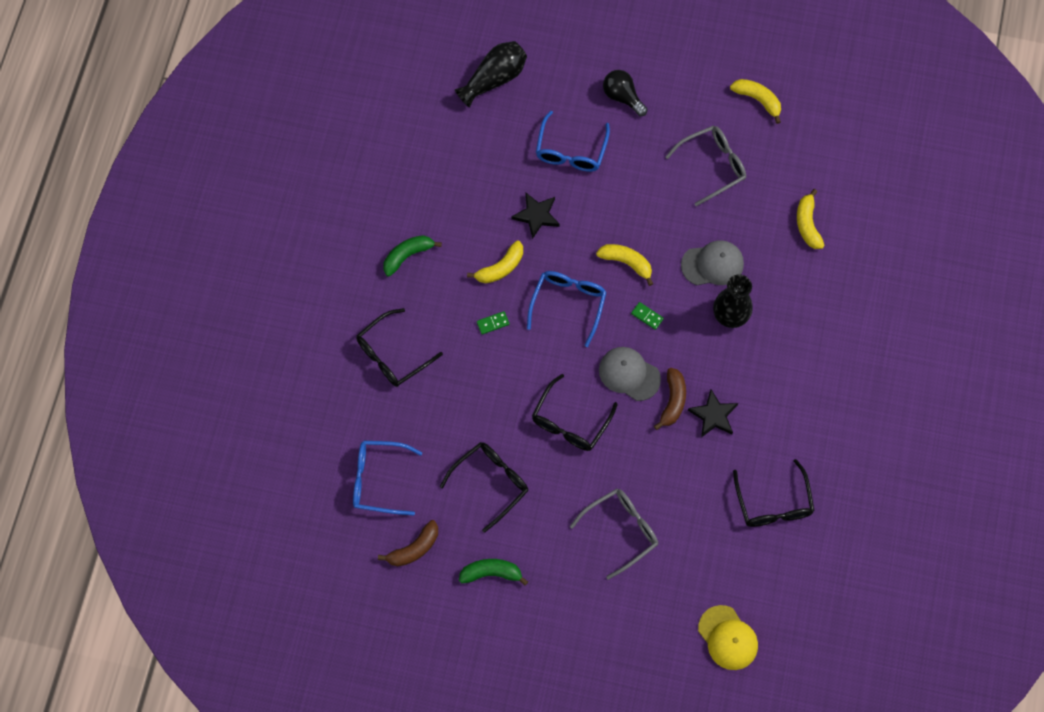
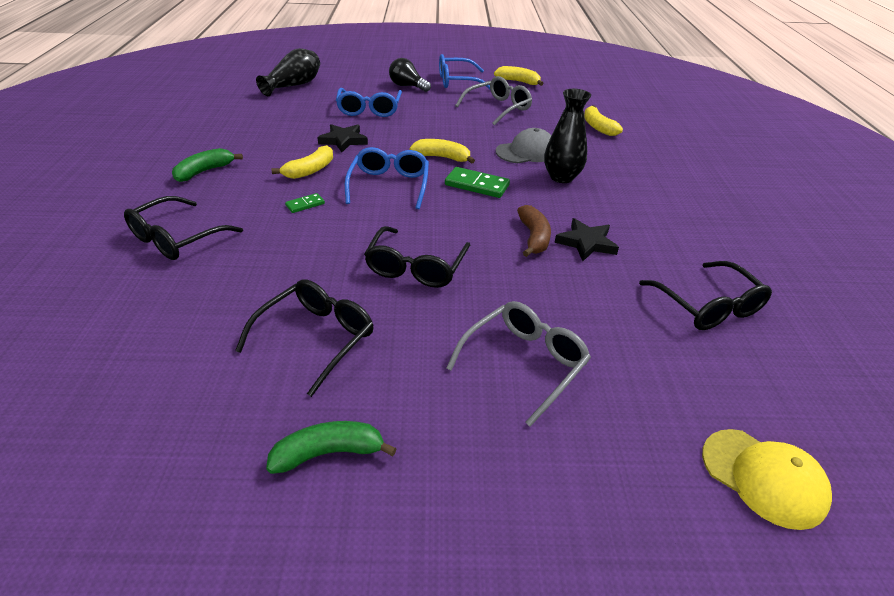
camera: 15 degrees left, 30 degrees down
blue glasses [353,441,422,515] -> blue glasses moved to [439,54,490,89]
brown banana [378,520,438,566] -> none
grey cap [599,347,661,401] -> none
green domino [631,302,664,330] -> green domino [445,167,510,198], size x1.81

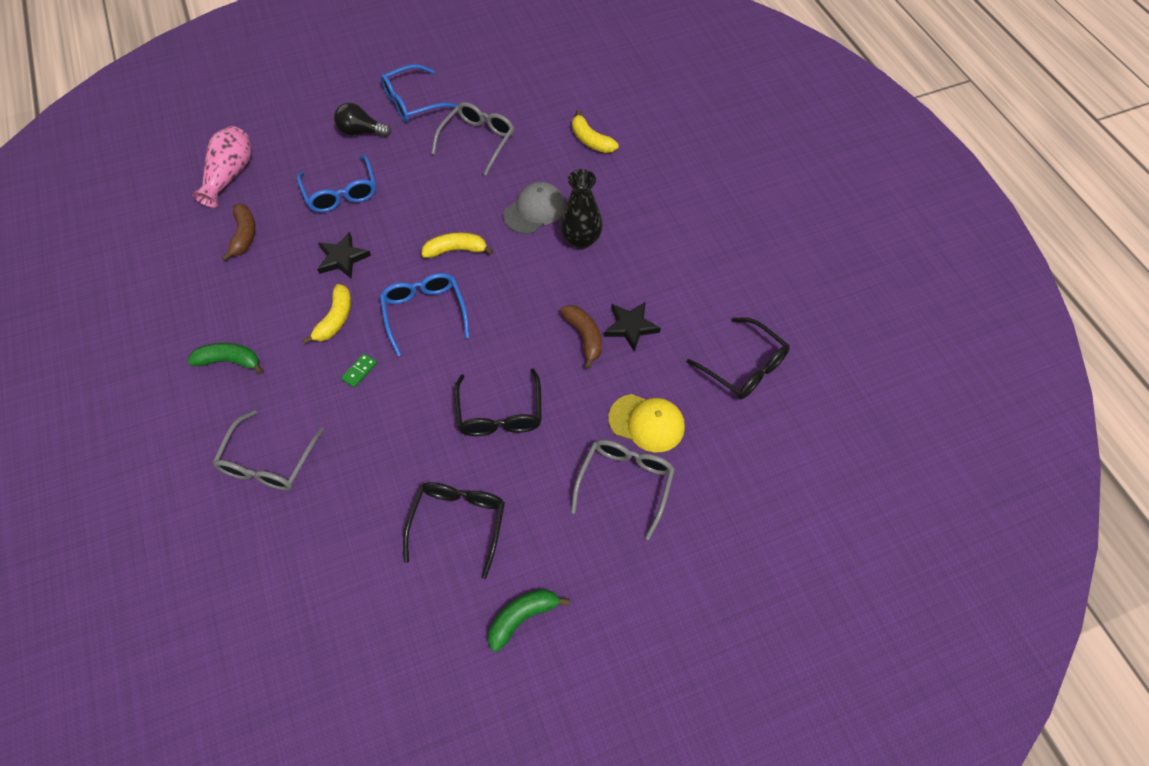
camera: 20 degrees left, 20 degrees up
black glasses [124,196,243,260] -> grey glasses [213,410,324,490]
green banana [172,148,243,182] -> green banana turned 75 degrees clockwise [187,343,263,374]
black vase [256,48,320,96] -> pink vase [192,126,251,208]
green domino [445,167,510,198] -> none
yellow banana [494,66,544,86] -> none
yellow cap [702,429,832,530] -> yellow cap moved to [608,394,685,452]
none -> brown banana [222,204,256,261]

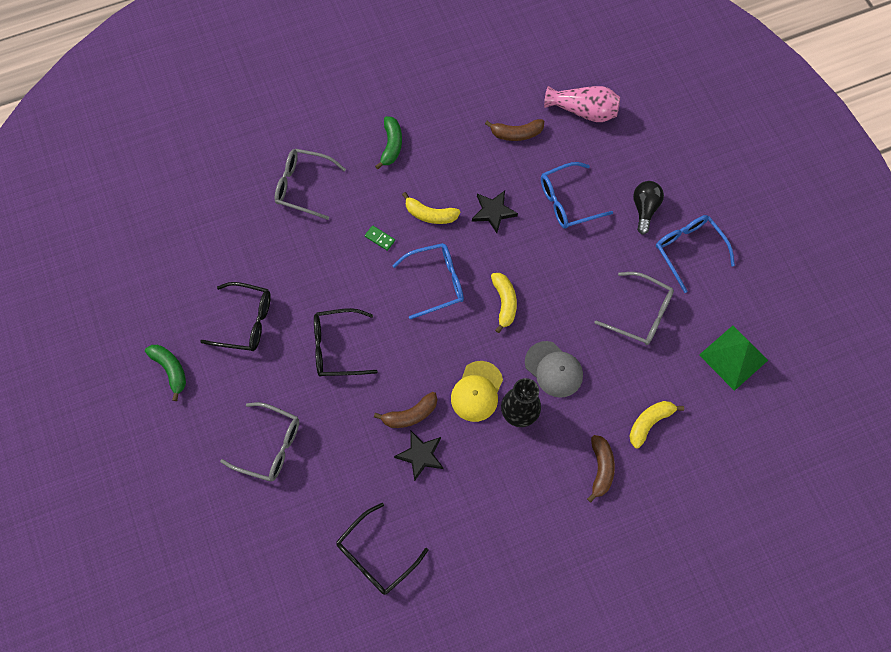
camera: 90 degrees right, 10 degrees up
yellow cap [608,394,685,452] -> yellow cap moved to [451,361,503,422]
none -> brown banana [587,435,615,502]
none -> green pyramid [699,325,768,391]

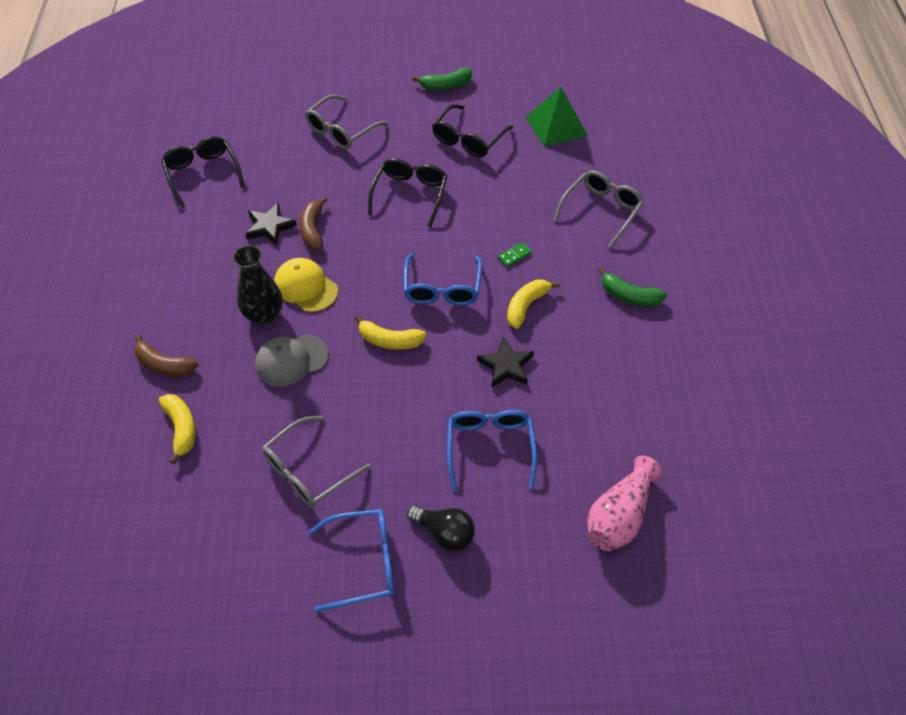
camera: 110 degrees right, 15 degrees down
brown banana [485,119,544,141] -> none
green pyramid [699,325,768,391] -> green pyramid moved to [526,87,588,147]

